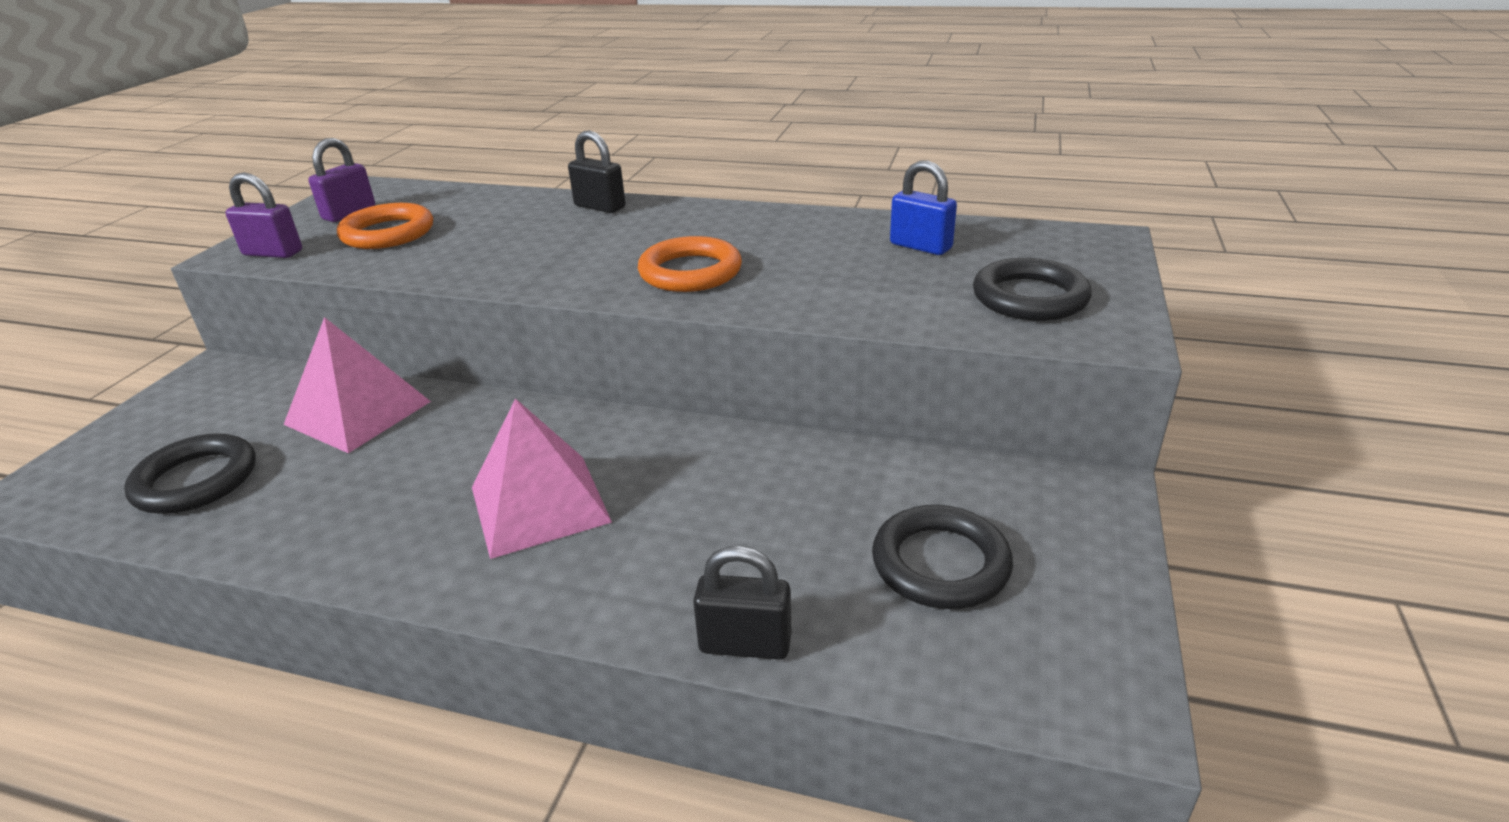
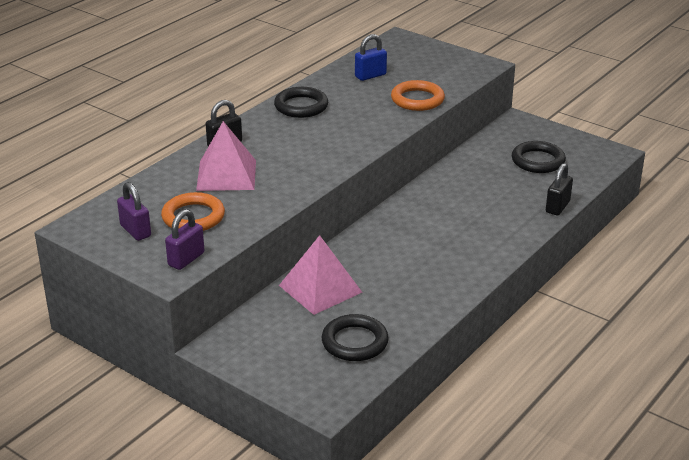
camera: 70 degrees left, 0 degrees up
pink pyramid [472,398,612,559] -> pink pyramid moved to [196,121,256,191]
orange ring [638,236,742,292] -> orange ring moved to [391,80,445,111]
black ring [973,258,1092,321] -> black ring moved to [274,87,328,118]

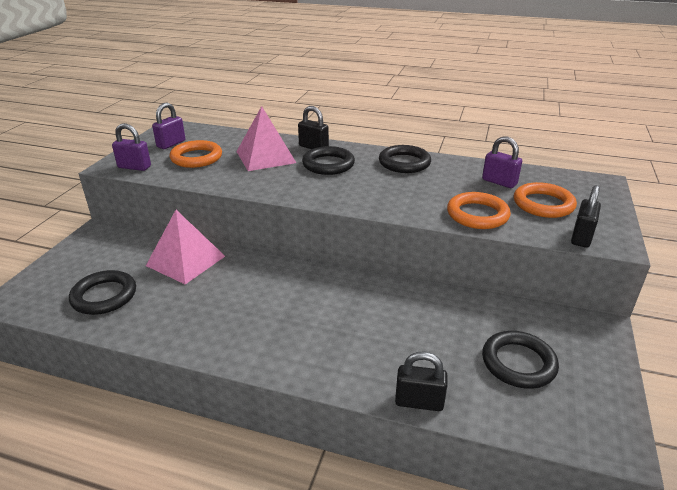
camera: 70 degrees right, 0 degrees up
blue padlock [355,34,387,81] -> purple padlock [482,136,522,188]
none -> black ring [302,146,355,175]
none -> orange ring [514,182,577,218]
none -> black padlock [571,185,601,248]

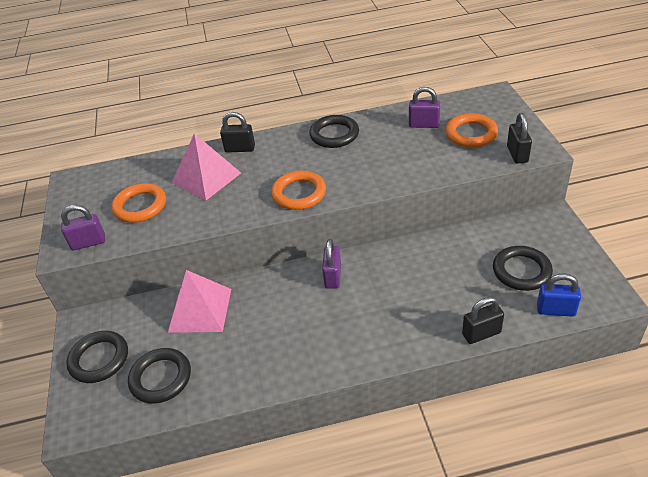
camera: 25 degrees left, 10 degrees up
purple padlock [152,103,185,149] -> purple padlock moved to [322,239,341,289]
black ring [302,146,355,175] -> black ring moved to [66,331,128,383]
orange ring [447,192,511,229] -> orange ring moved to [271,171,326,210]
none -> blue padlock [537,274,581,317]

